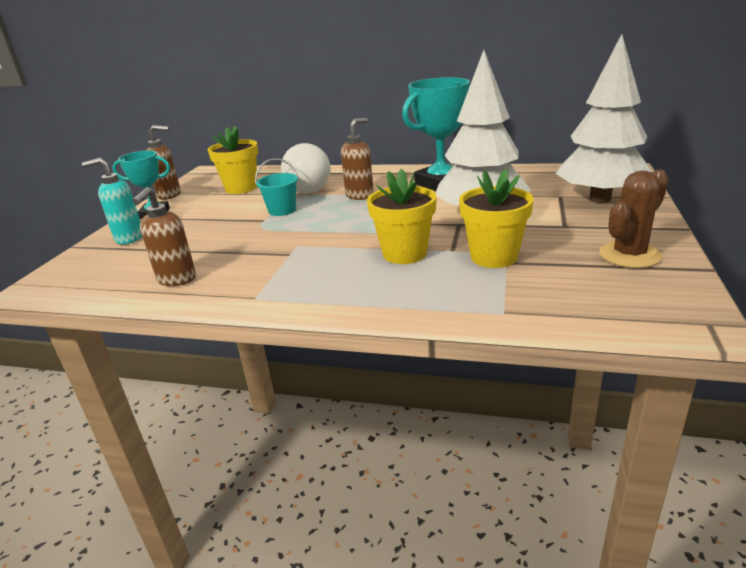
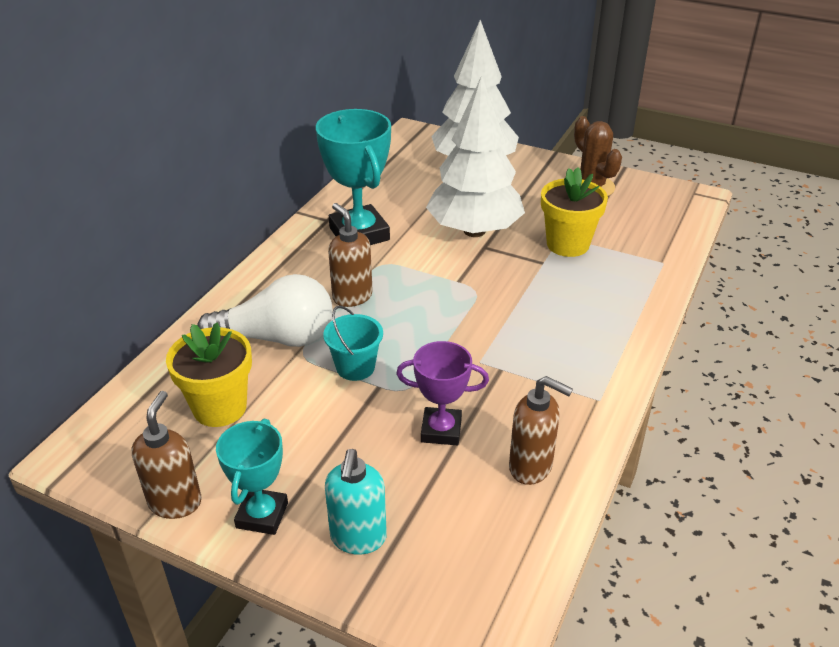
camera: 80 degrees left, 10 degrees up
yellow flower pot [367,169,437,264] -> none
none -> purple trophy [396,341,489,445]

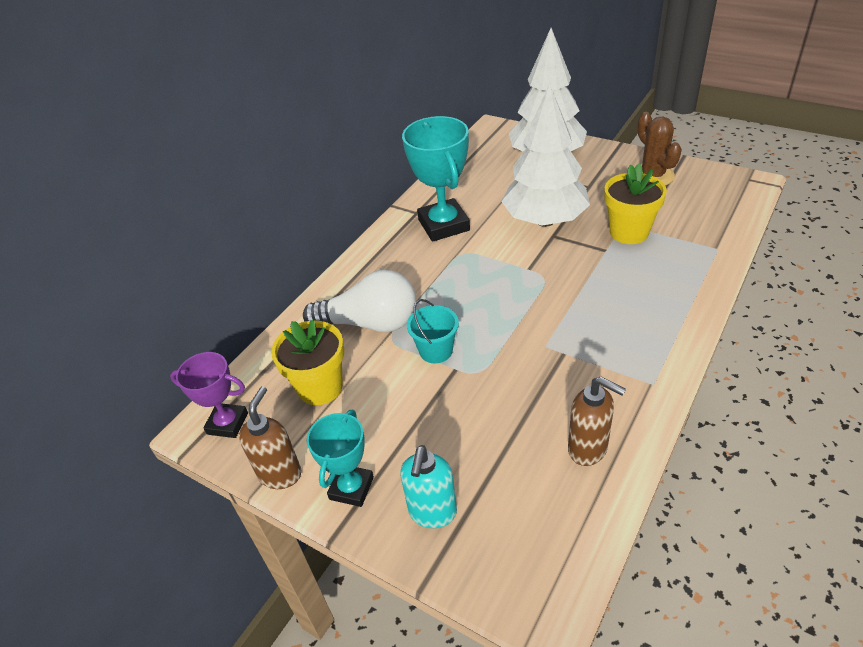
camera: 10 degrees right, 5 degrees up
brown soap dispenser [328,203,373,307] -> none
purple trophy [396,341,489,445] -> purple trophy moved to [170,352,248,438]

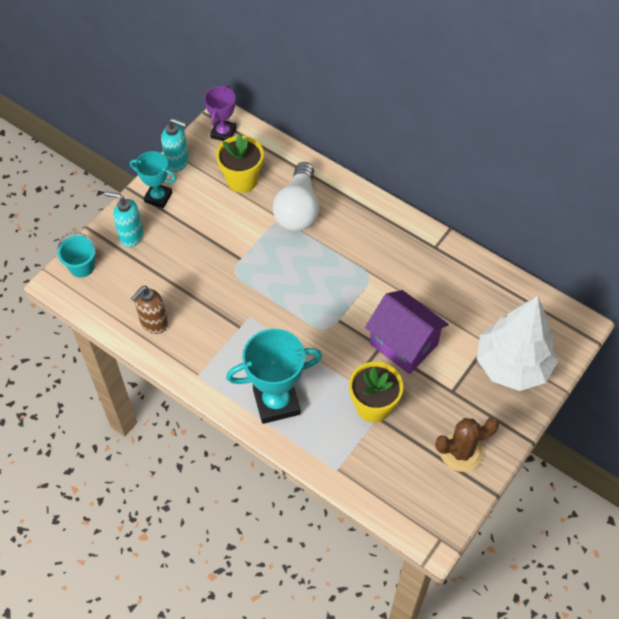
camera: 90 degrees right, 15 degrees up
brown soap dispenser [239,386,301,489] -> turquoise soap dispenser [161,118,189,172]
turquoise trophy [402,116,470,242] -> turquoise trophy moved to [226,329,322,424]
turquoise bucket [407,299,459,363] -> turquoise bucket moved to [58,232,96,278]
white tree [501,83,590,227] -> purple house [365,290,449,374]

